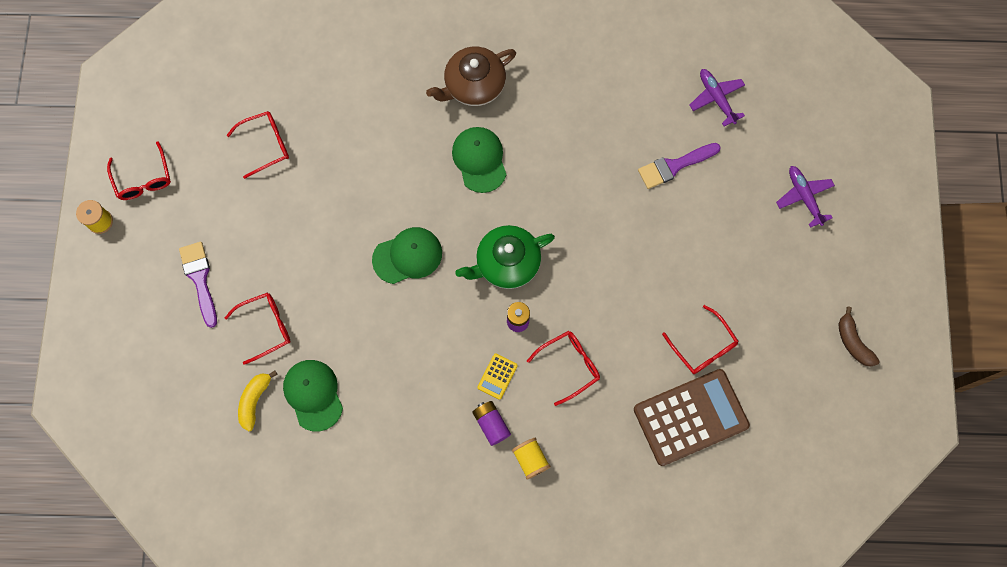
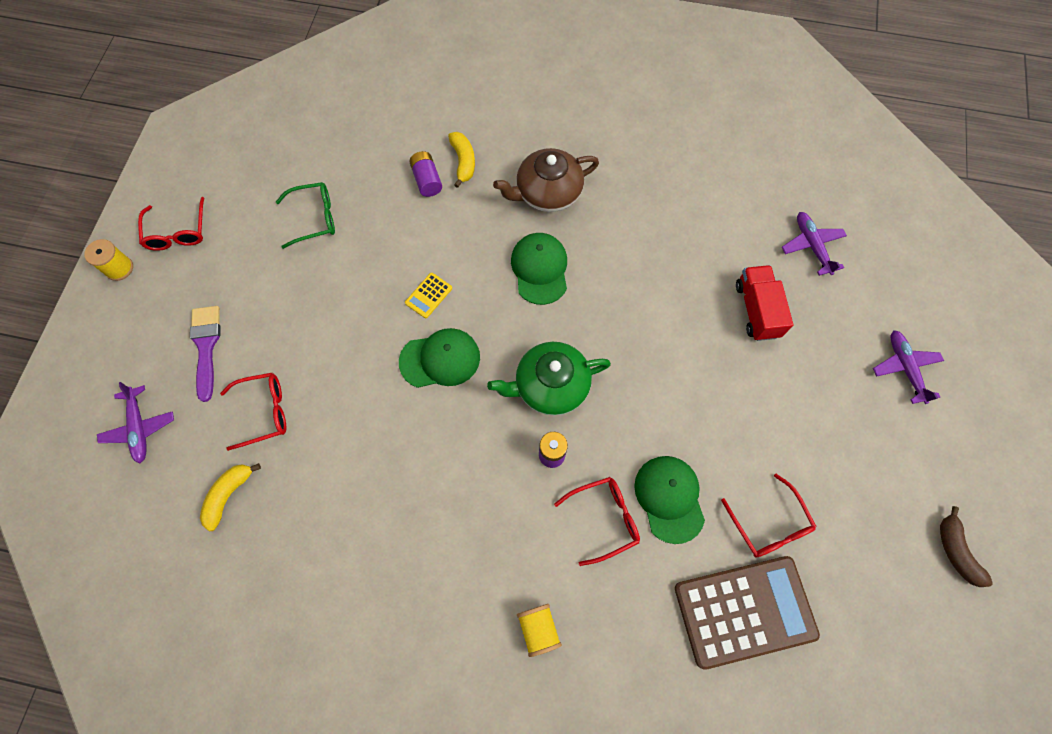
camera: 10 degrees right, 5 degrees down
red glasses [226,111,289,179] -> green glasses [276,182,335,249]
green cap [283,360,343,432] -> green cap moved to [634,456,705,544]
purple battery [472,401,511,446] -> purple battery moved to [409,151,442,197]
yellow calculator [478,354,518,400] -> yellow calculator moved to [405,273,452,318]
purple brush [638,143,721,189] -> red truck [736,265,793,341]
none -> purple plane [97,382,174,463]
none -> yellow banana [448,132,475,188]

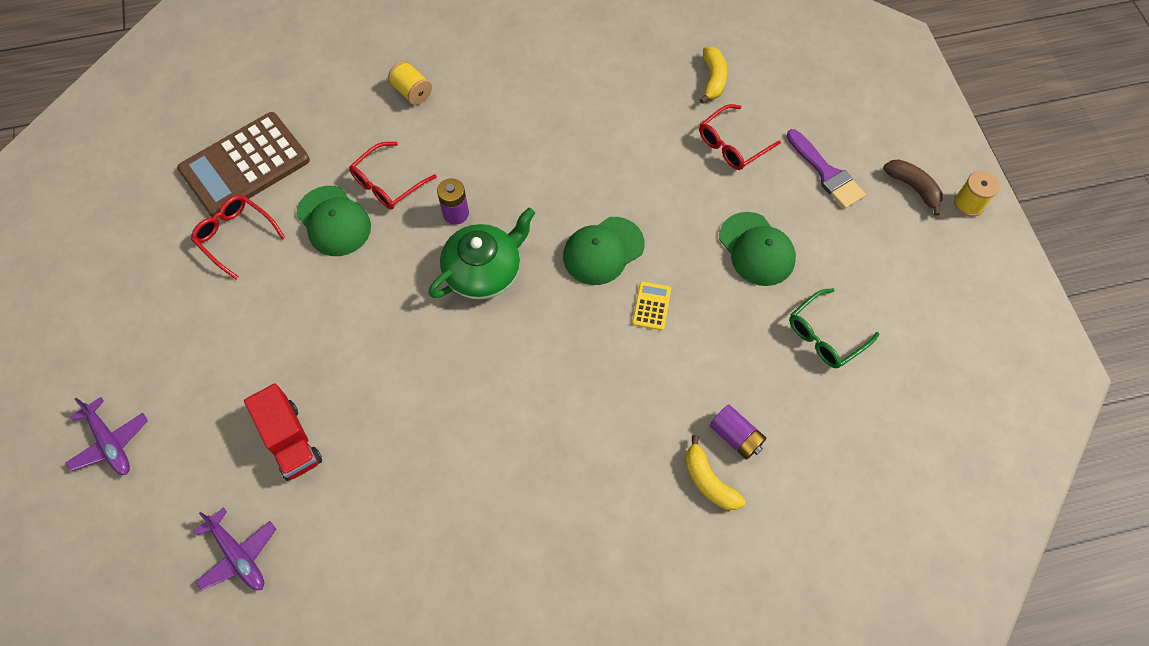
camera: 155 degrees right, 5 degrees down
purple plane [97,382,174,463] -> none
red glasses [138,197,204,251] -> none
brown teapot [493,148,599,212] -> none
green cap [511,233,567,305] -> green cap moved to [719,212,796,286]
brown banana [940,506,993,587] -> brown banana moved to [883,159,943,216]

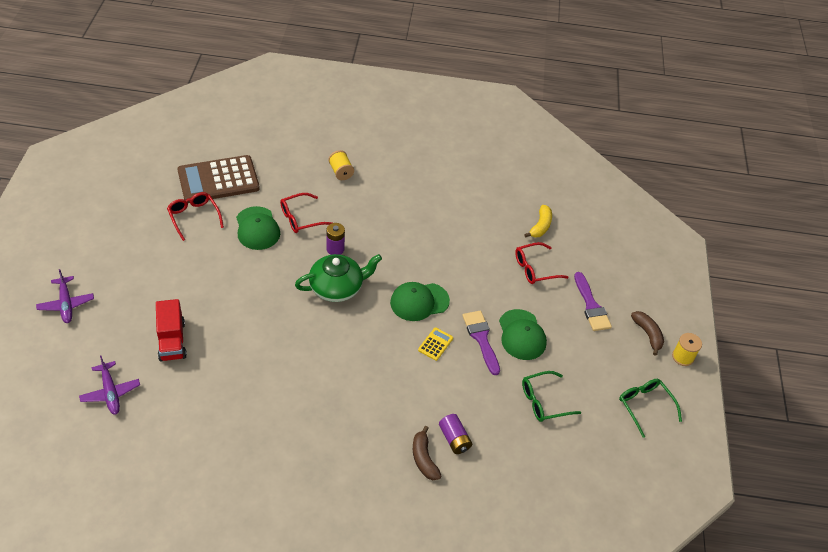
camera: 15 degrees right, 15 degrees down
yellow banana [685,435,746,510] -> brown banana [413,426,441,480]
none -> purple brush [462,310,500,375]
none -> green glasses [619,379,682,438]

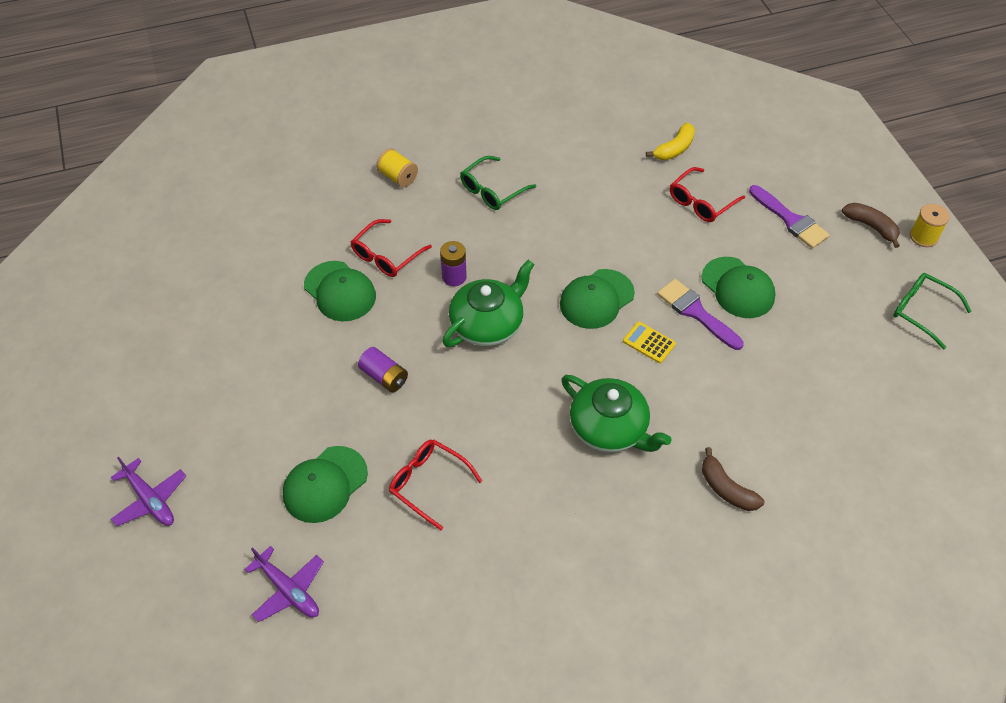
camera: 20 degrees left, 5 degrees up
red truck [156,299,187,362] -> green cap [283,446,368,523]
red glasses [167,192,224,241] -> red glasses moved to [389,439,482,530]
brown calculator [178,155,260,203] -> none
yellow calculator [418,327,453,361] -> yellow calculator turned 60 degrees counterclockwise [623,322,676,363]
purple battery [439,414,472,454] -> purple battery moved to [358,347,408,392]
green glasses [522,371,582,422] -> green glasses moved to [460,156,536,210]
yellow banana [524,205,552,238] -> yellow banana turned 45 degrees clockwise [646,123,695,160]
none -> green teapot [561,375,671,452]

